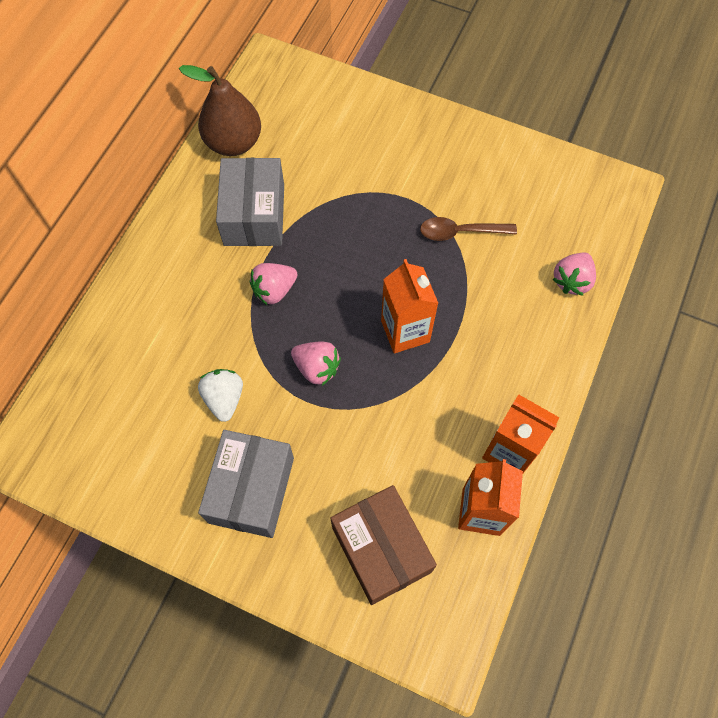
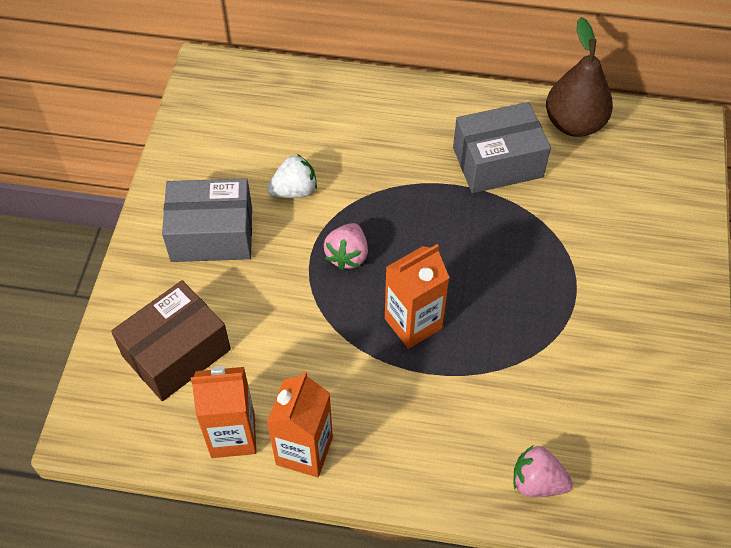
camera: 75 degrees right, 10 degrees down
pink strawberry [250,263,298,305] -> none
brown spoon [420,217,517,241] -> none

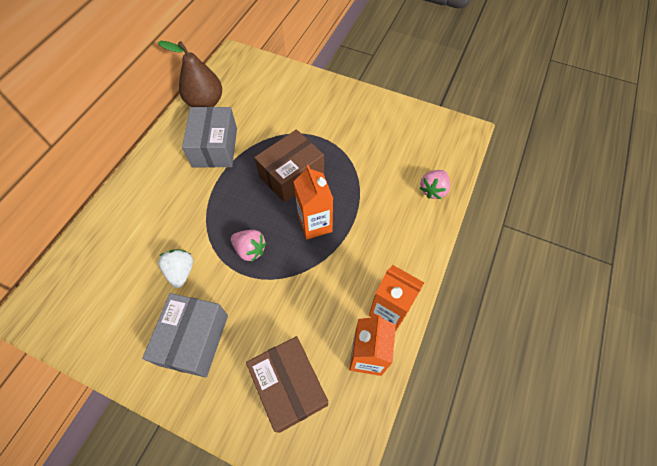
camera: 75 degrees left, 5 degrees up
none -> brown box [254,129,324,203]

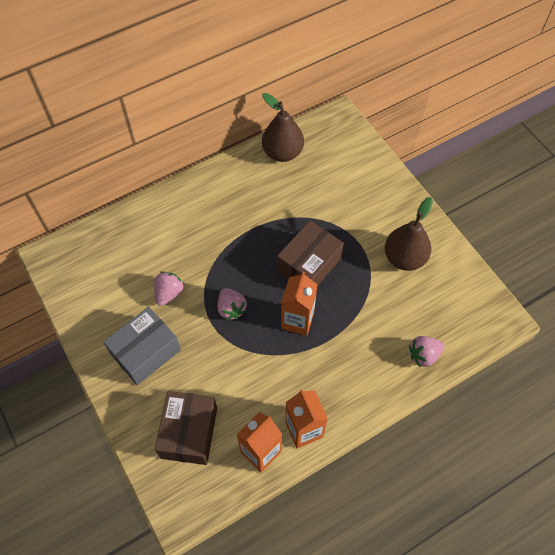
camera: 35 degrees right, 0 degrees up
white strawberry [158,249,193,288] -> pink strawberry [154,271,184,306]
grey box [182,107,237,168] -> none
brown box [254,129,324,203] -> brown box turned 45 degrees counterclockwise [277,220,344,286]
none -> brown pear [384,197,433,271]

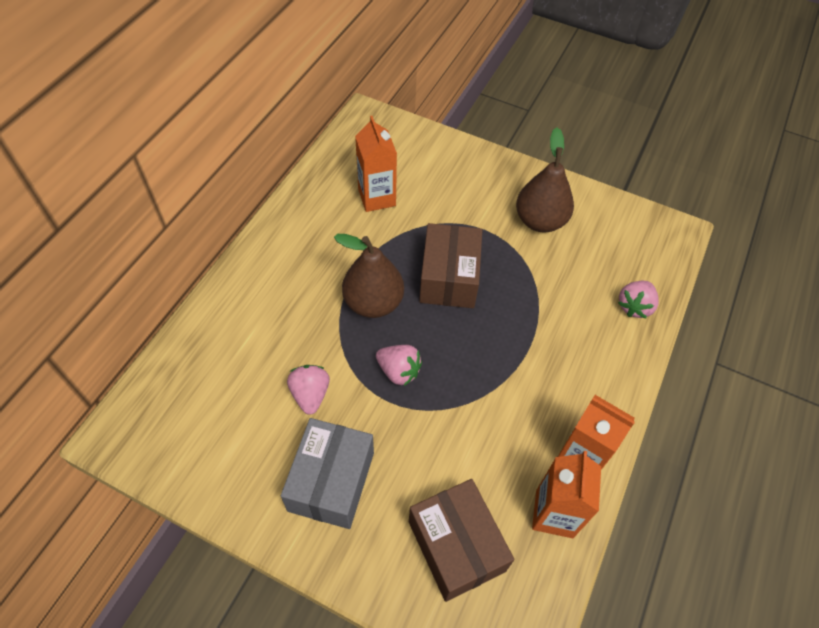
camera: 35 degrees left, 5 degrees down
brown pear [262,93,304,162] -> brown pear moved to [334,234,404,318]
orange carton [281,272,318,336] -> orange carton moved to [355,116,397,212]

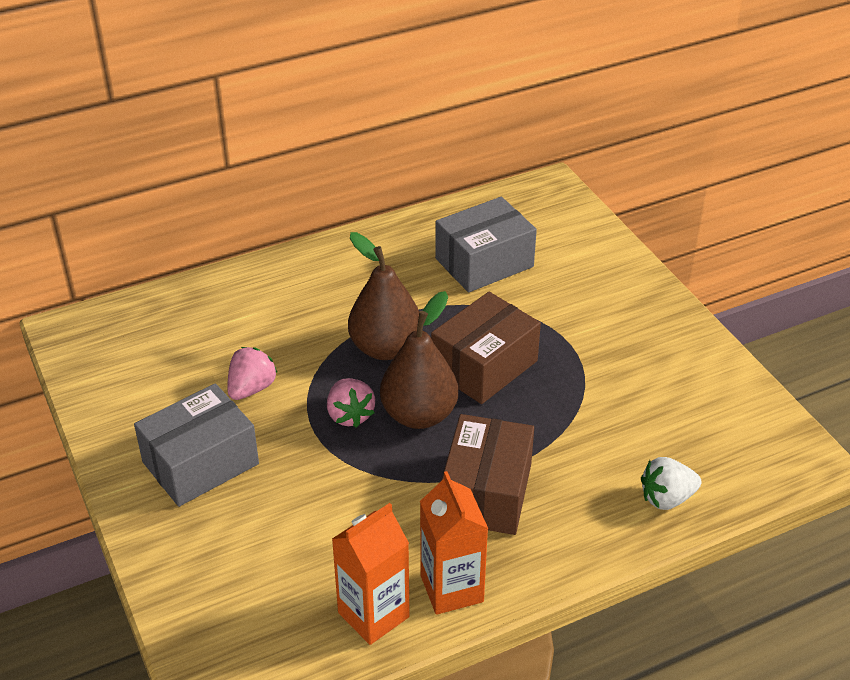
camera: 40 degrees right, 15 degrees down
orange carton [355,116,397,212] -> grey box [435,197,537,293]
brown box [409,479,514,602] -> brown box moved to [441,414,534,535]
brown pear [516,128,574,232] -> brown pear moved to [380,291,458,429]
pink strawberry [618,281,659,319] -> white strawberry [641,457,702,510]

